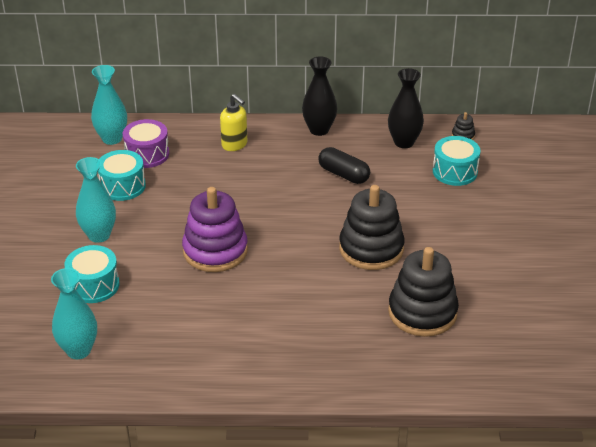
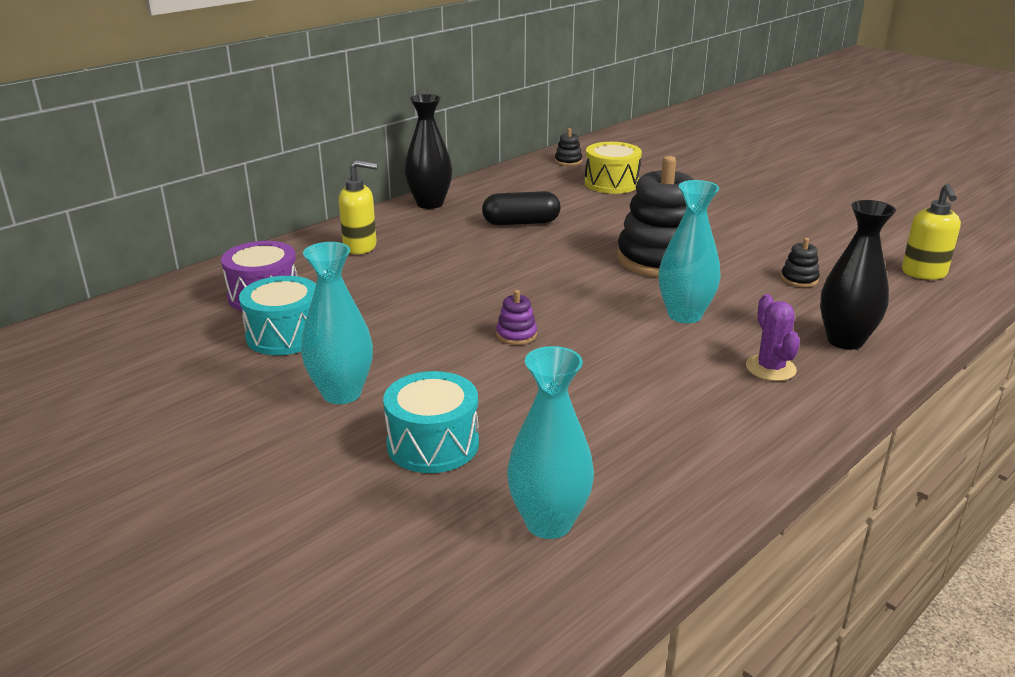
camera: 45 degrees left, 10 degrees down
turquoise vase [91,65,127,145] -> turquoise vase moved to [659,180,721,323]
purple stacking toy [182,187,248,272] -> purple stacking toy [496,290,537,345], size x0.40
black vase [388,68,424,148] -> black vase moved to [820,200,896,350]
black stacking toy [388,247,459,337] -> black stacking toy [781,238,820,287], size x0.40
turquoise drum [433,136,481,186] -> yellow drum [585,142,642,194]
none -> purple cactus [746,294,800,381]
none -> yellow soap dispenser [902,184,961,280]

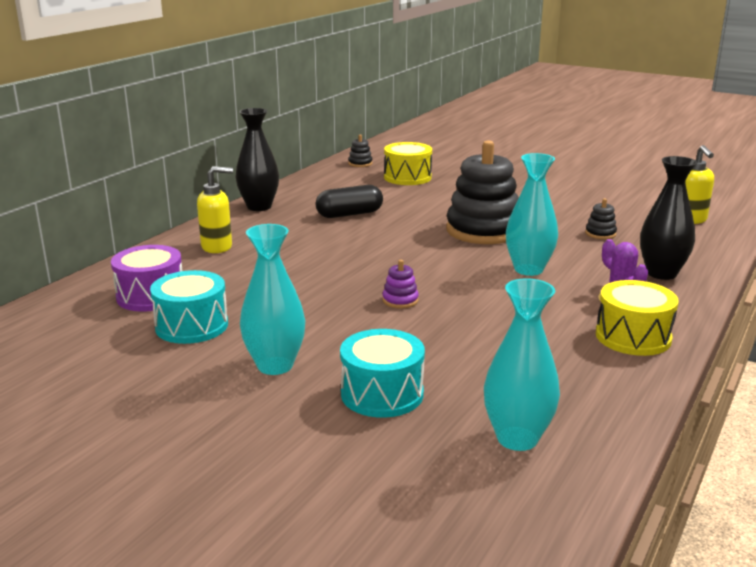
camera: 15 degrees left, 5 degrees down
none -> yellow drum [596,280,679,356]

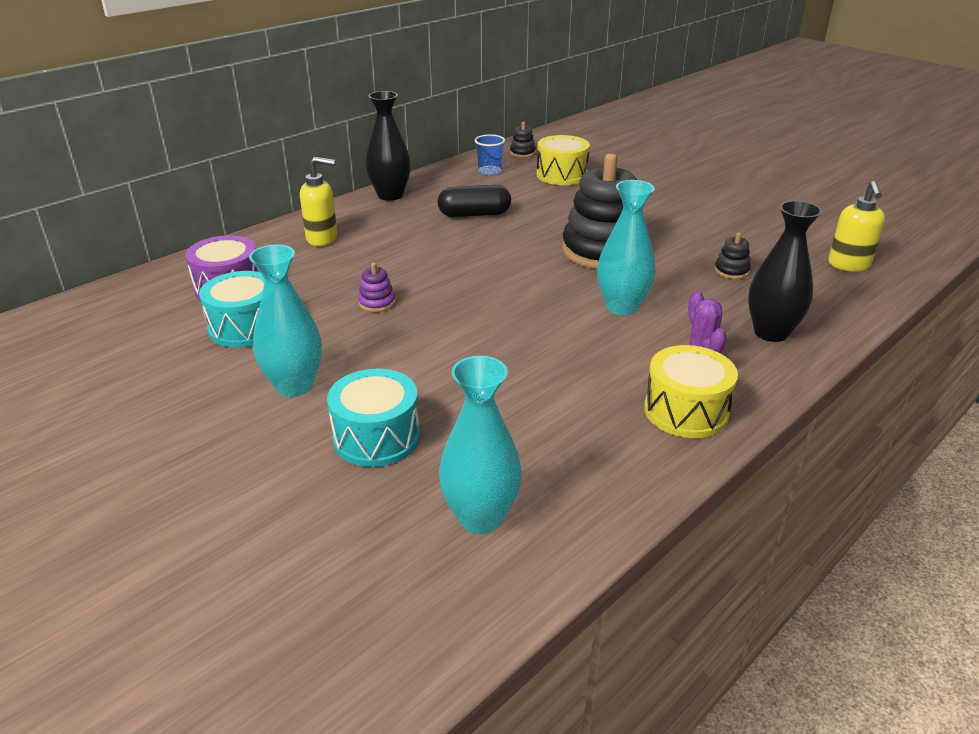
camera: 15 degrees right, 10 degrees up
purple stacking toy [382,260,419,309] -> purple stacking toy moved to [358,263,395,312]
none -> blue cup [475,134,505,175]

